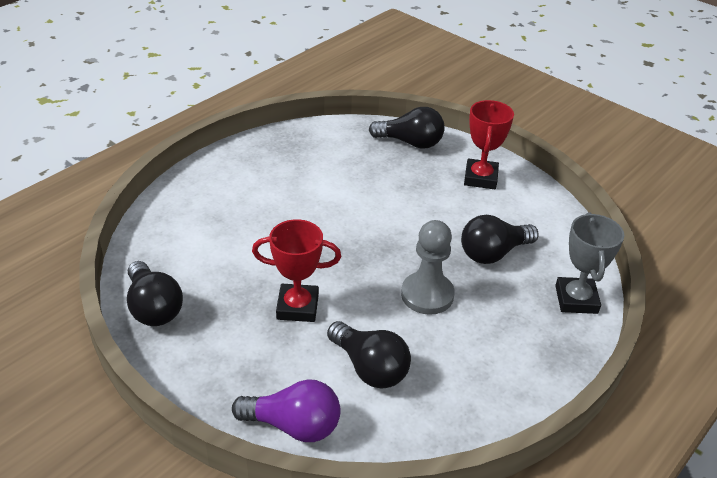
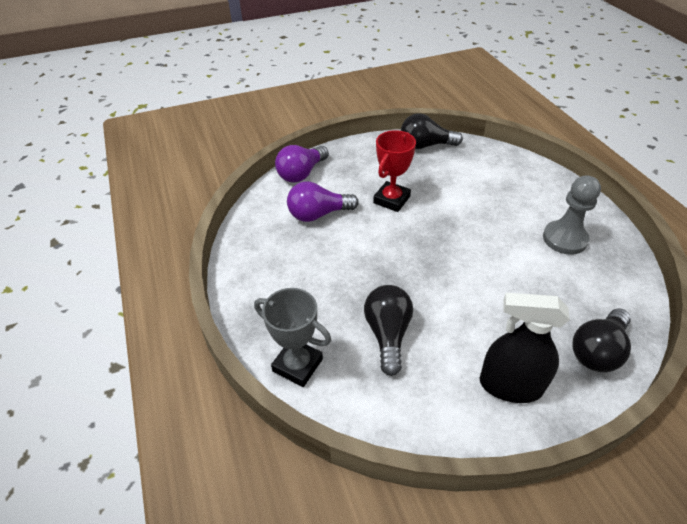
camera: 120 degrees right, 5 degrees up
black light bulb [327,321,411,389] -> purple light bulb [287,181,359,222]
grey pawn [401,220,455,315] -> grey pawn moved to [543,176,601,255]
red trophy [464,100,514,189] -> black spray bottle [479,293,570,403]

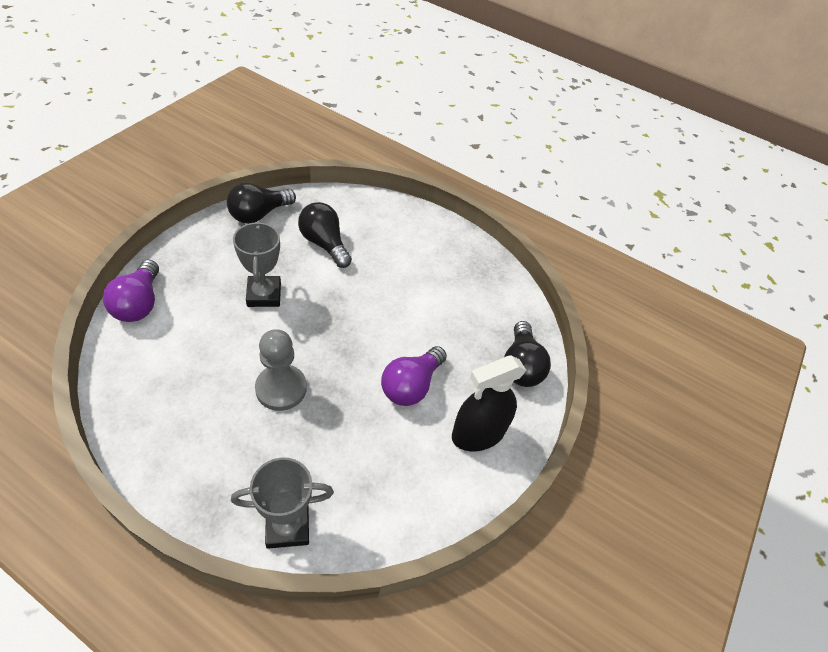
camera: 45 degrees left, 5 degrees up
purple light bulb [287,181,359,222] -> purple light bulb moved to [381,346,447,406]
black light bulb [364,285,413,376] -> black light bulb moved to [298,202,352,268]
red trophy [373,130,416,212] -> grey trophy [233,220,281,307]
grey pawn [543,176,601,255] -> grey pawn moved to [255,329,307,411]

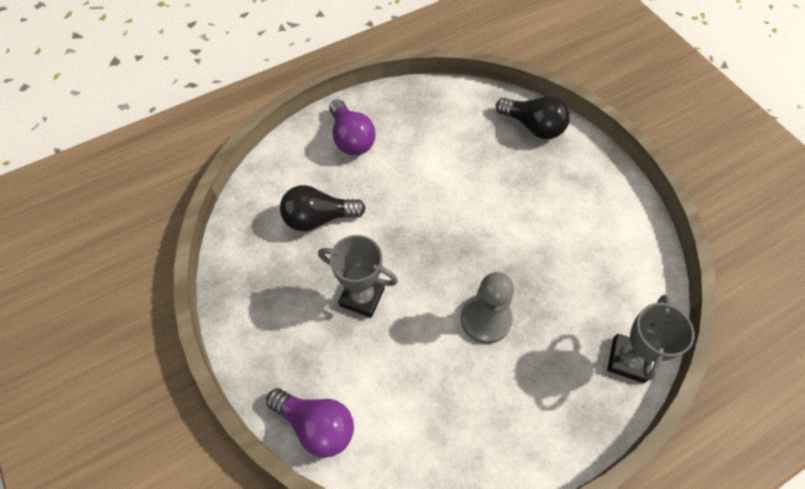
camera: 55 degrees left, 10 degrees up
black light bulb [227,183,296,224] -> none
purple light bulb [381,346,447,406] -> purple light bulb moved to [329,99,376,155]
black spray bottle [452,355,527,451] -> none

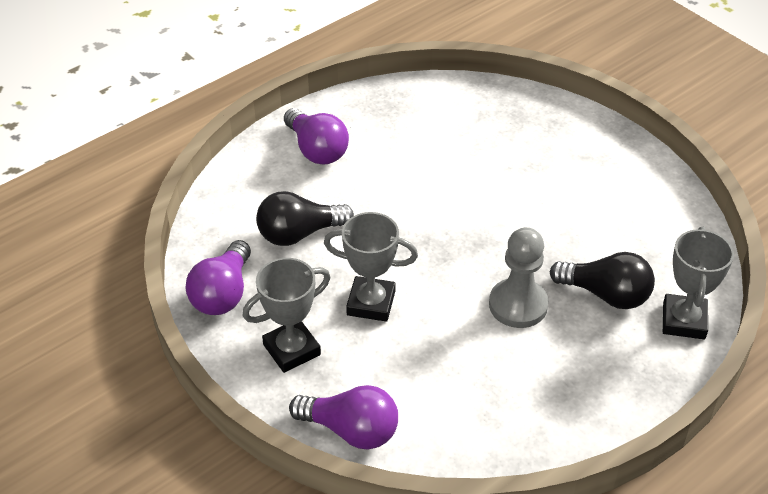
camera: 10 degrees left, 15 degrees down
black light bulb [496,96,570,139] -> black light bulb moved to [550,252,655,309]
none -> purple light bulb [186,240,251,315]
none -> grey trophy [243,258,330,373]

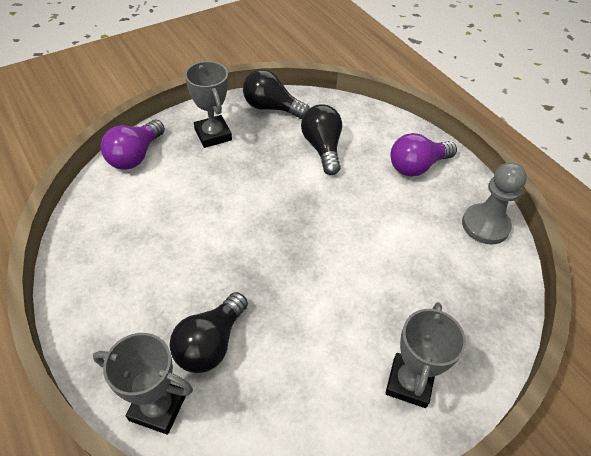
camera: 95 degrees right, 5 degrees up
purple light bulb [186,240,251,315] -> black light bulb [243,69,310,119]
grey trophy [324,212,418,322] -> grey trophy moved to [385,302,466,408]
grey pawn [489,227,549,328] -> grey pawn moved to [462,162,527,245]

